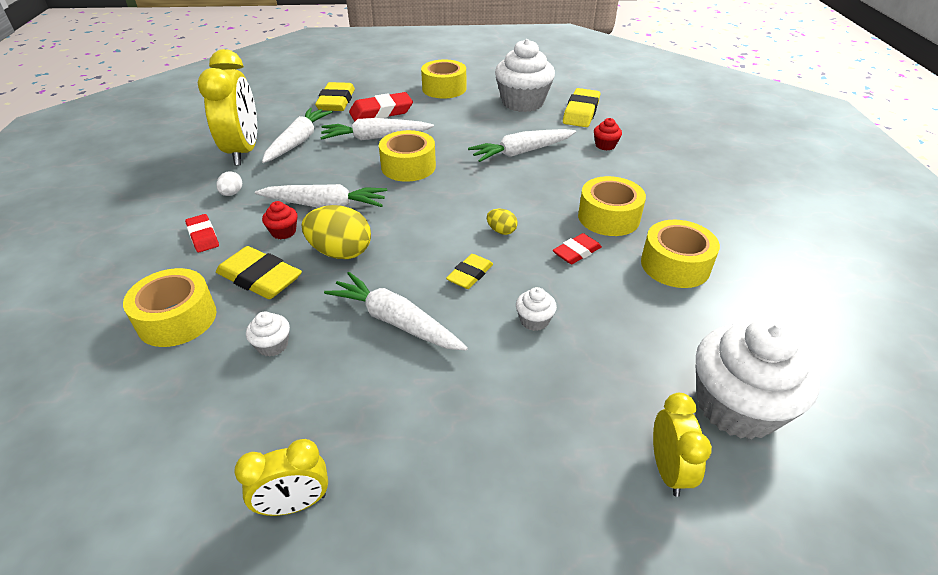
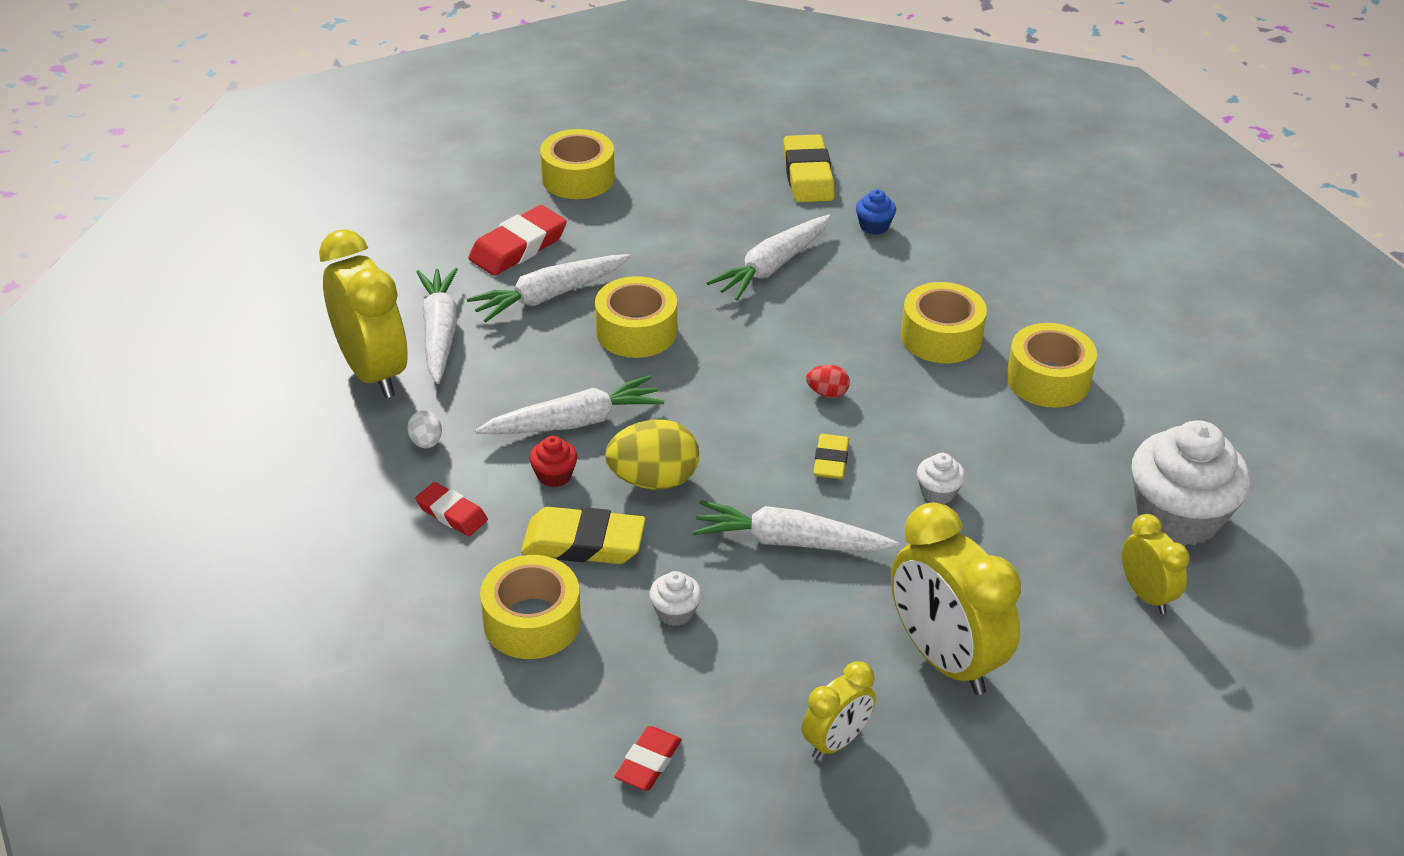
camera: 25 degrees left, 0 degrees up
yellow eraser [315,82,355,111] -> none
yellow egg [487,209,518,235] -> red egg [806,365,850,398]
white cupcake [495,39,555,112] -> none
red eraser [553,233,602,264] -> red eraser moved to [614,726,682,790]
red cupcake [594,118,622,150] -> blue cupcake [856,189,896,235]
none -> yellow clock [891,502,1021,695]

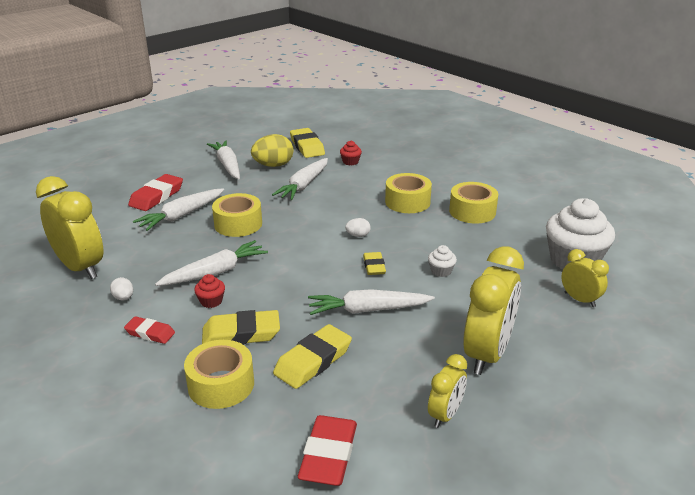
camera: 15 degrees left, 10 degrees down
white carrot [416,268,458,384] -> white carrot moved to [207,140,240,179]
yellow tape [540,129,615,199] -> none
yellow egg [605,420,699,490] -> yellow egg moved to [251,134,293,167]
red eraser [614,726,682,790] -> red eraser [298,415,357,486], size x1.65
white cupcake [649,571,701,626] -> yellow eraser [273,324,352,389]
red egg [806,365,850,398] -> white egg [345,218,371,237]
blue cupcake [856,189,896,235] -> red cupcake [340,141,362,165]
yellow clock [891,502,1021,695] -> yellow clock turned 105 degrees counterclockwise [463,246,524,375]

